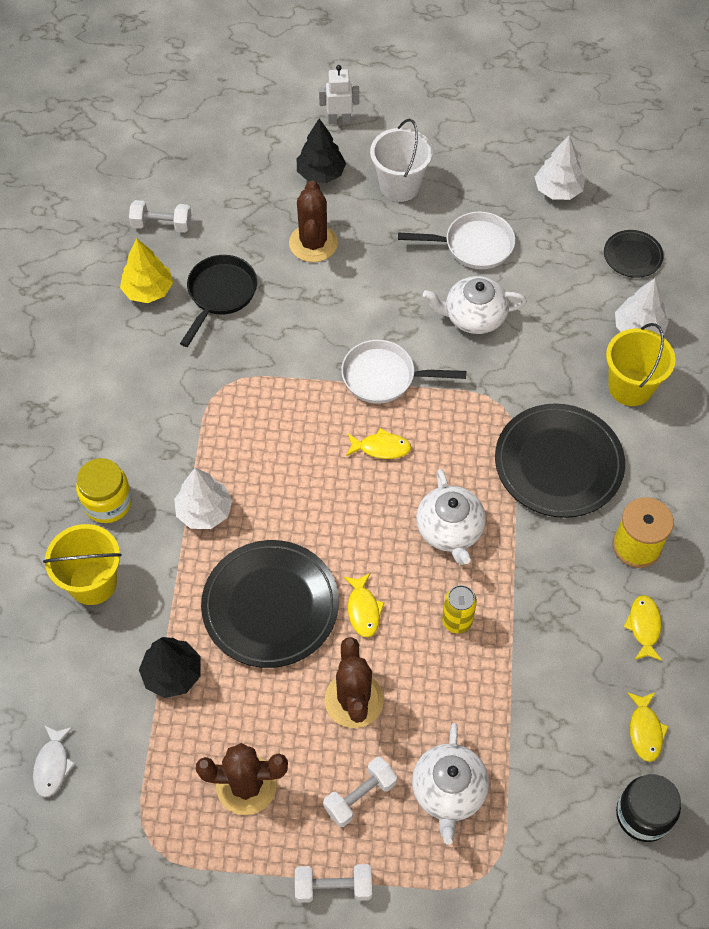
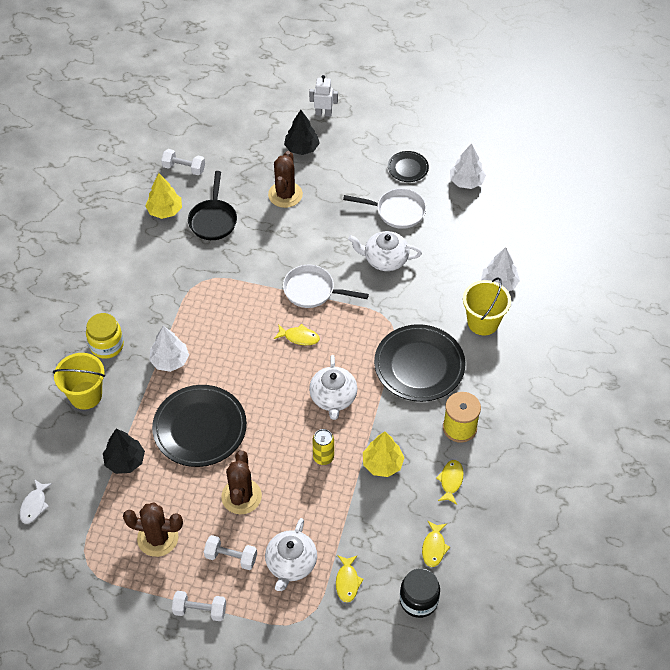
camera: 10 degrees right, 5 degrees down
black pan [180,255,257,347] -> black pan turned 150 degrees clockwise [188,171,237,240]
white dumbbell [323,757,397,827] -> white dumbbell turned 45 degrees clockwise [204,535,257,570]
yellow fish [344,573,385,637] -> yellow fish moved to [336,555,364,602]
white bucket [370,119,433,202] -> none
black plate [604,230,664,278] -> black plate moved to [388,151,429,182]
none -> yellow tree [363,432,404,477]

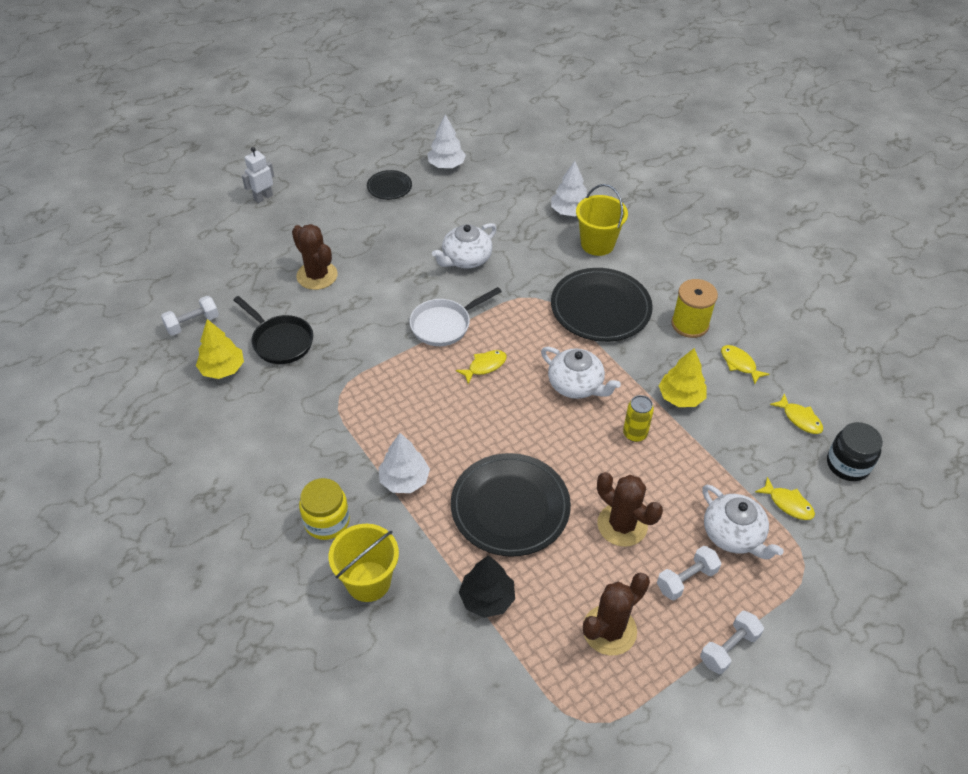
camera: 50 degrees left, 5 degrees down
white fish [19,479,52,524] -> none
black tree [284,110,320,155] -> none
white pan [343,188,426,229] -> none

